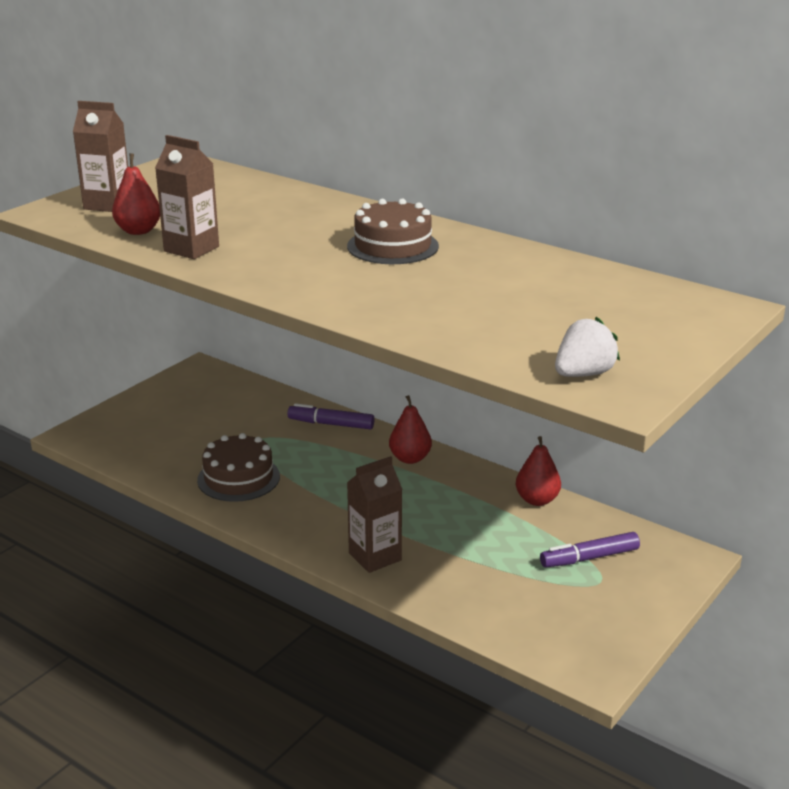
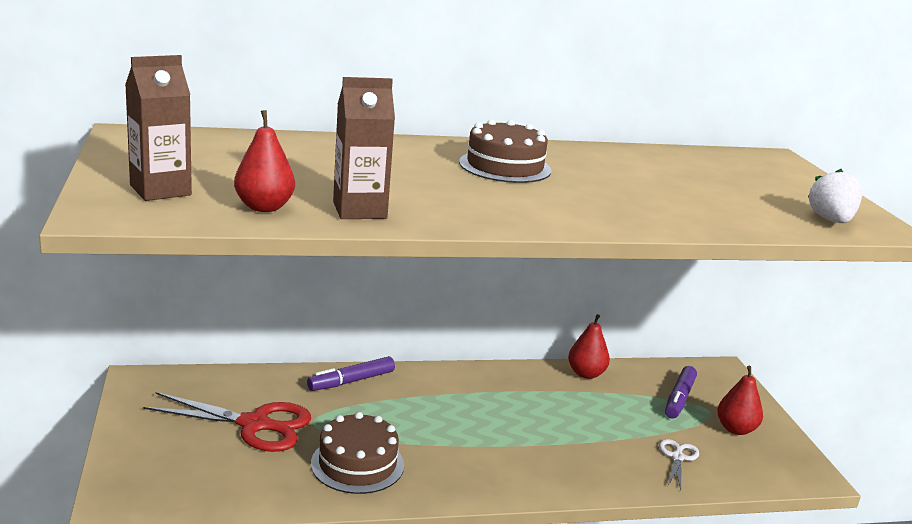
camera: 50 degrees left, 5 degrees down
brown carton [347,456,402,573] -> none
red pear [389,395,432,464] -> red pear moved to [717,366,763,435]
none -> red scissors [143,392,311,452]
none -> white scissors [659,439,699,490]

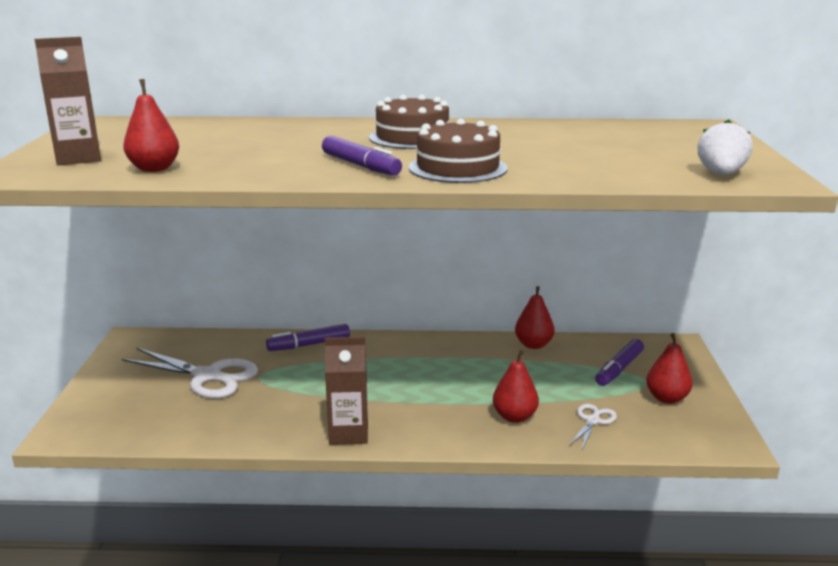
camera: 15 degrees right, 0 degrees up
red scissors [143,392,311,452] -> white scissors [122,348,258,398]
brown cake [311,412,404,494] -> brown cake moved to [409,119,507,183]
brown carton [333,77,395,219] -> brown carton moved to [325,337,368,445]
none -> purple marker [322,136,402,175]
none -> red pear [493,349,539,423]

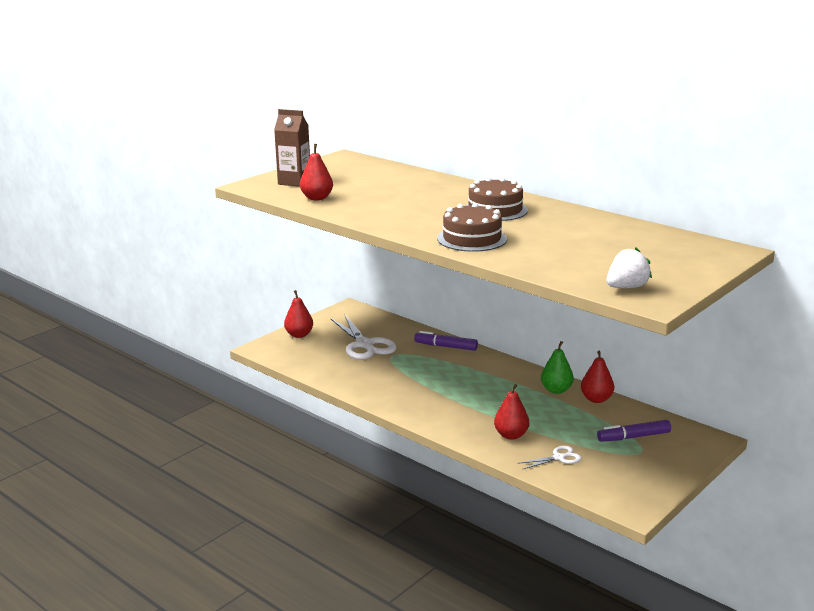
camera: 40 degrees right, 0 degrees up
purple marker [322,136,402,175] -> none
brown carton [325,337,368,445] -> none
red pear [646,333,693,404] -> red pear moved to [284,290,313,338]
none -> green pear [541,341,574,394]

